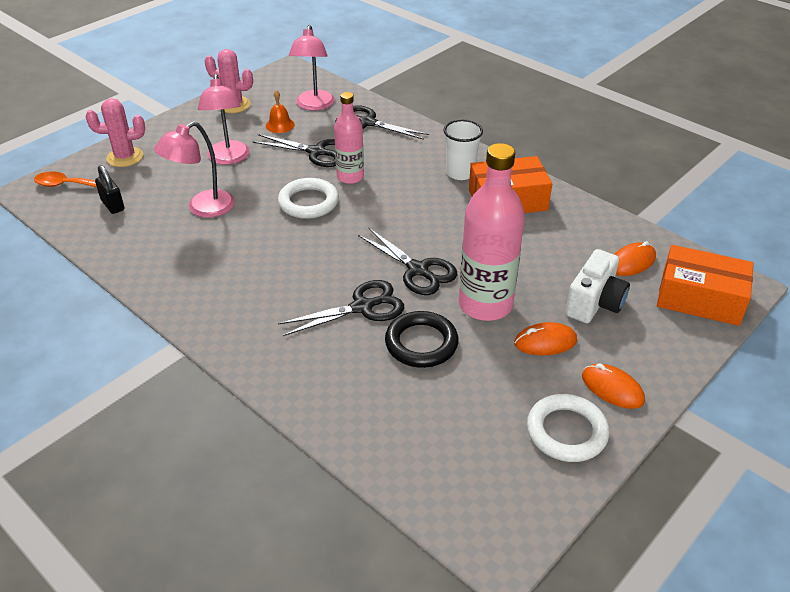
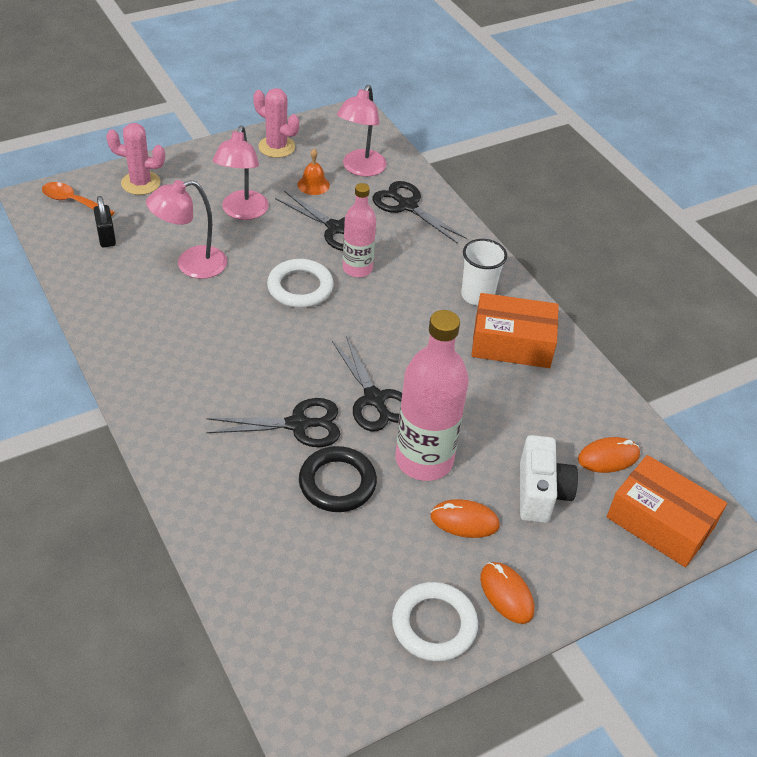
camera: 15 degrees right, 5 degrees up
white camera [565,249,630,323] -> white camera turned 45 degrees counterclockwise [520,435,578,523]

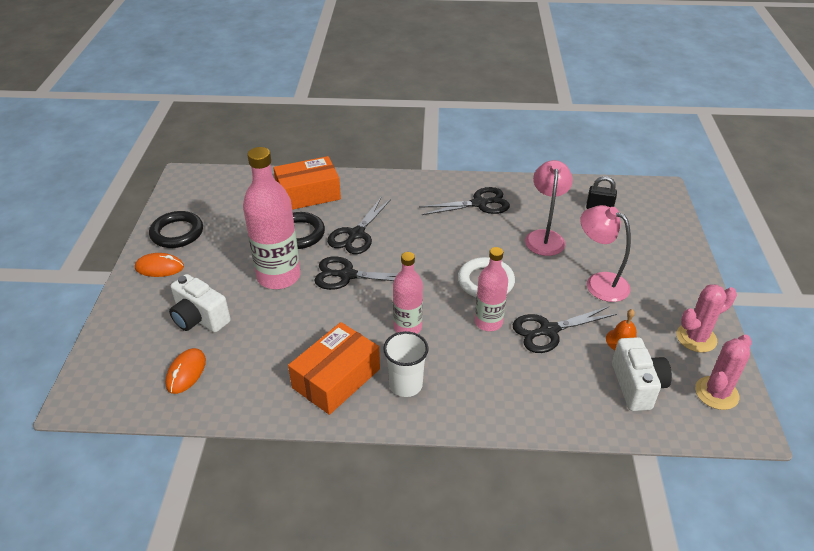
camera: 125 degrees right, 5 degrees down
orange spoon [42,182,115,216] -> none
pink cactus [106,123,165,195] -> pink cactus moved to [695,335,752,410]
pink lamp [337,85,387,177] -> white camera [612,337,672,411]
black scissors [373,181,467,244] -> black scissors moved to [419,187,510,215]
white ring [392,582,478,662] -> black ring [149,211,203,248]
orange mouse [430,499,500,538] -> none
orange box [607,455,727,567] -> orange box moved to [273,156,341,210]
none -> pink bottle [393,252,423,334]

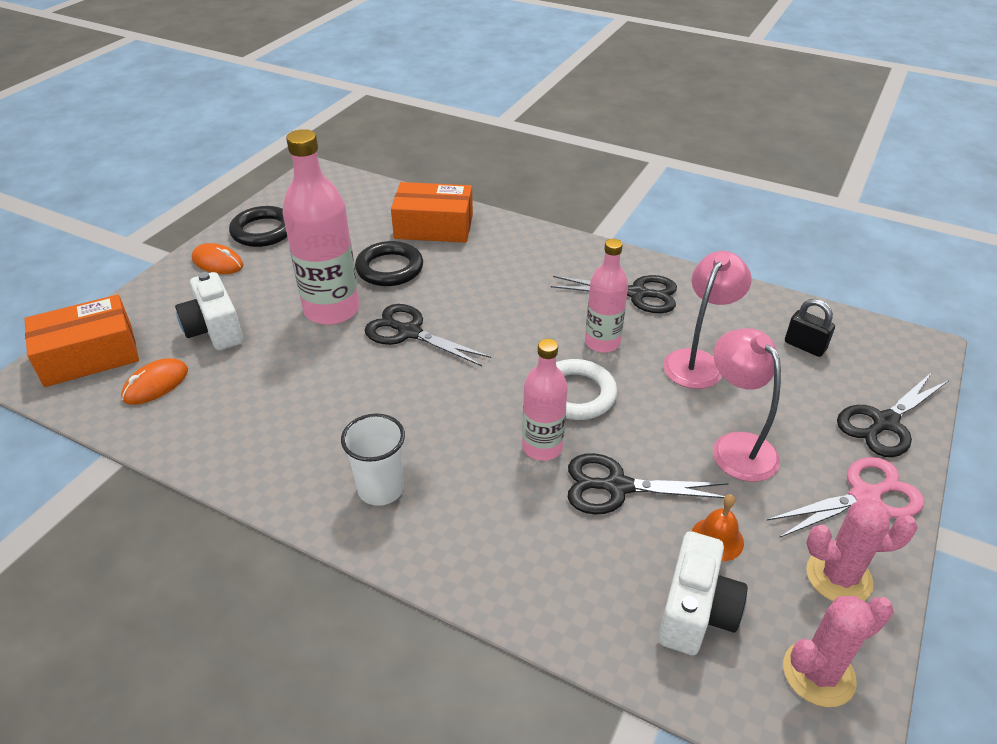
camera: 25 degrees right, 0 degrees up
orange box [288,322,380,415] -> orange box moved to [24,294,139,387]
black scissors [327,198,391,254] -> black scissors moved to [837,372,949,457]
pink bottle [393,252,423,334] -> pink bottle moved to [585,239,628,353]
none -> pink scissors [767,457,924,538]

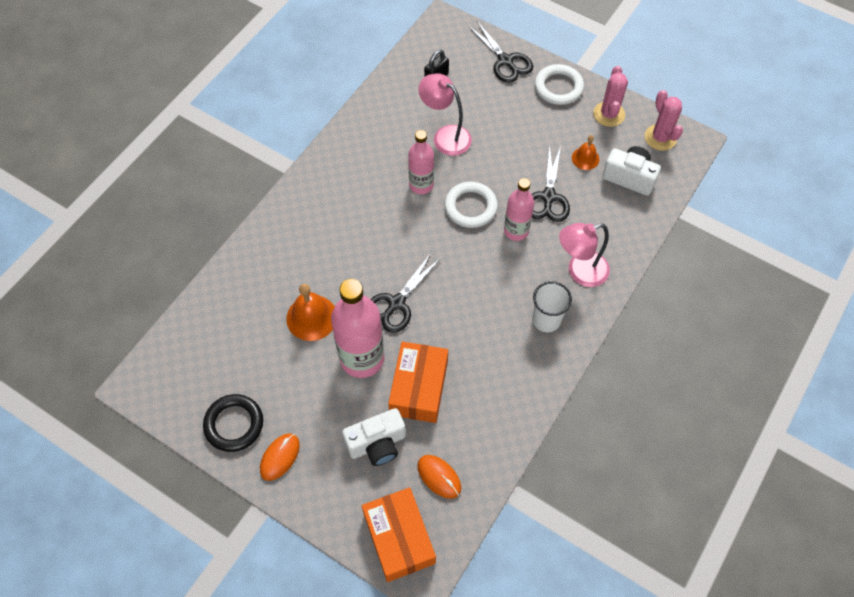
camera: 85 degrees left, 20 degrees up
black ring [355,241,423,286] -> orange bell [286,284,335,341]
orange box [391,182,473,243] -> orange box moved to [388,342,448,423]
black scissors [551,275,677,313] -> none
pink lamp [713,328,781,482] -> pink lamp moved to [559,223,610,287]
pink scissors [767,457,924,538] -> white ring [535,64,584,105]

